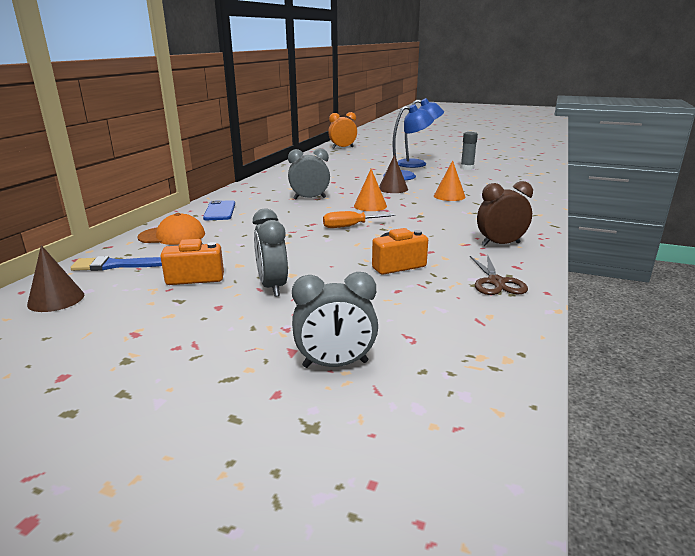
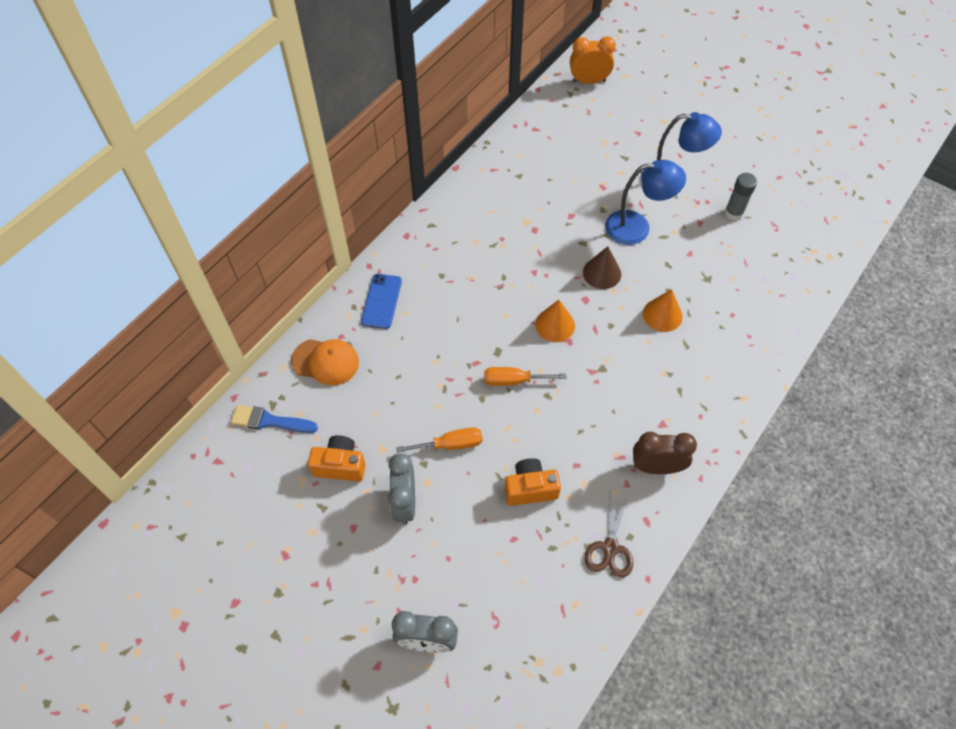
camera: 15 degrees right, 35 degrees up
brown cone [27,245,84,312] -> none
grey clock [288,148,330,200] -> none
none -> orange screwdriver [396,427,483,453]

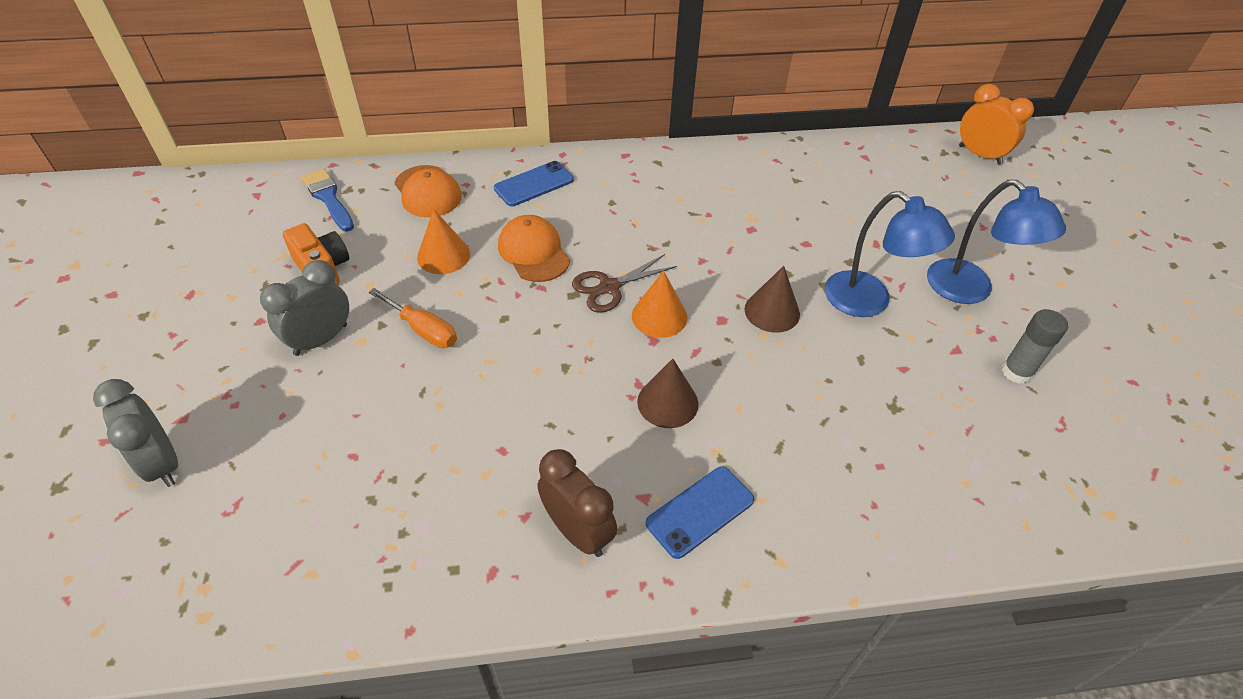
camera: 45 degrees right, 10 degrees down
orange screwdriver [484,367,567,386] -> none
orange camera [505,458,561,506] -> none
brown scissors [584,491,633,578] -> brown scissors moved to [572,254,677,313]
orange cone [643,289,683,332] -> orange cone moved to [417,209,470,274]
none -> orange cap [498,215,570,282]
none -> brown cone [637,359,698,428]
none -> blue phone [646,466,754,559]

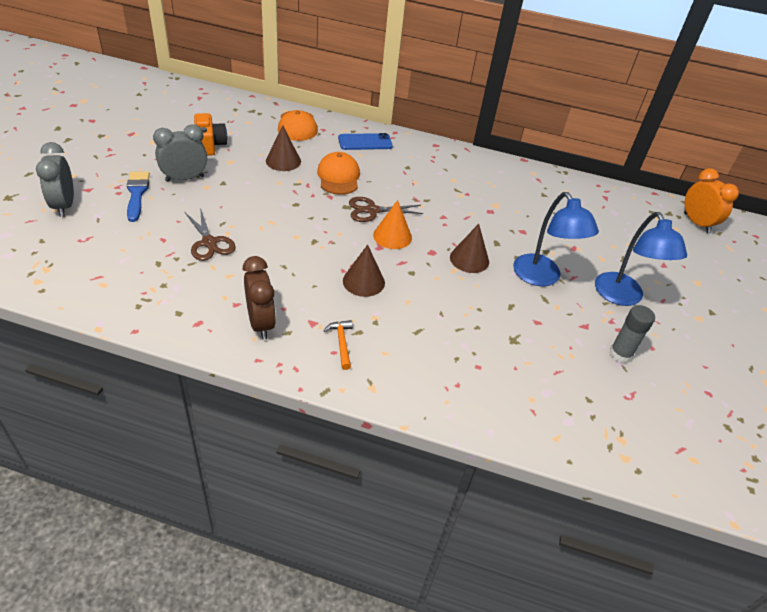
camera: 20 degrees right, 5 degrees down
blue brush [302,168,354,232] -> blue brush moved to [127,171,150,222]
orange screwdriver [369,288,457,348] -> none
orange cone [417,209,470,274] -> brown cone [266,125,301,171]
blue phone [646,466,754,559] -> orange hammer [323,320,353,370]
none -> brown scissors [185,208,236,261]

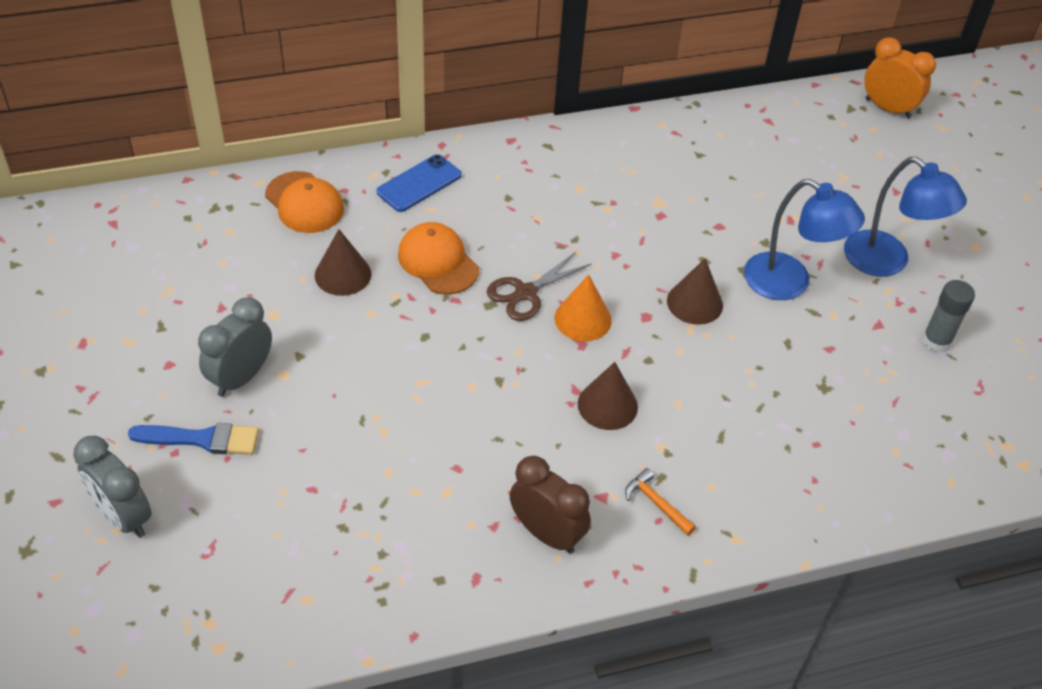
camera: 30 degrees left, 5 degrees up
blue brush [127,171,150,222] -> blue brush turned 135 degrees clockwise [128,423,259,455]
brown scissors [185,208,236,261] -> none
orange camera [194,113,227,156] -> none

